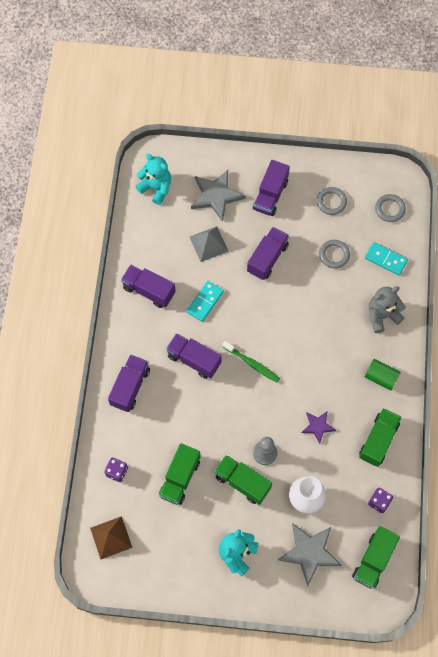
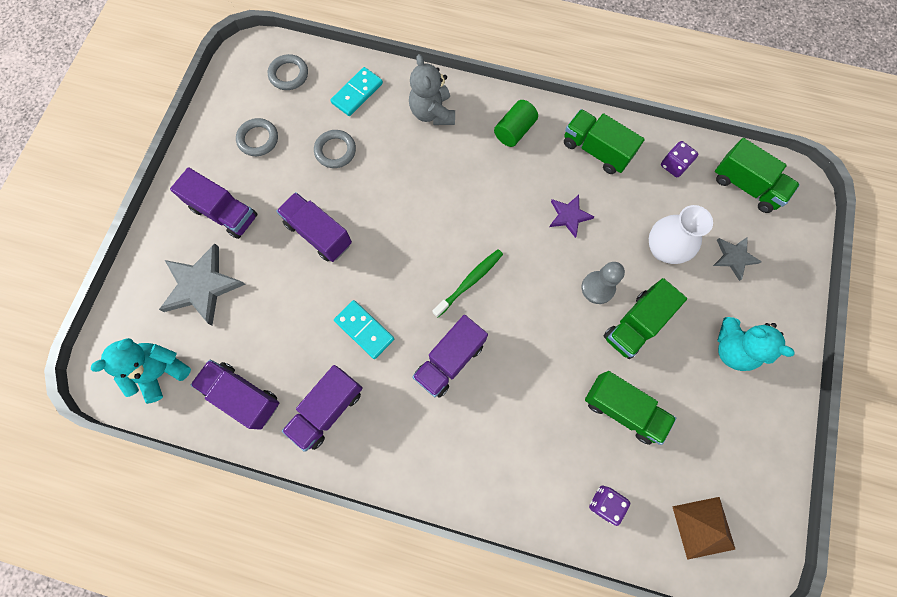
camera: 80 degrees left, 5 degrees up
purple truck [108,354,150,412] -> purple truck moved to [191,360,279,430]
grey pyramid [190,226,229,262] -> none
grey star [278,523,341,586] -> grey star [713,237,762,281], size x0.57

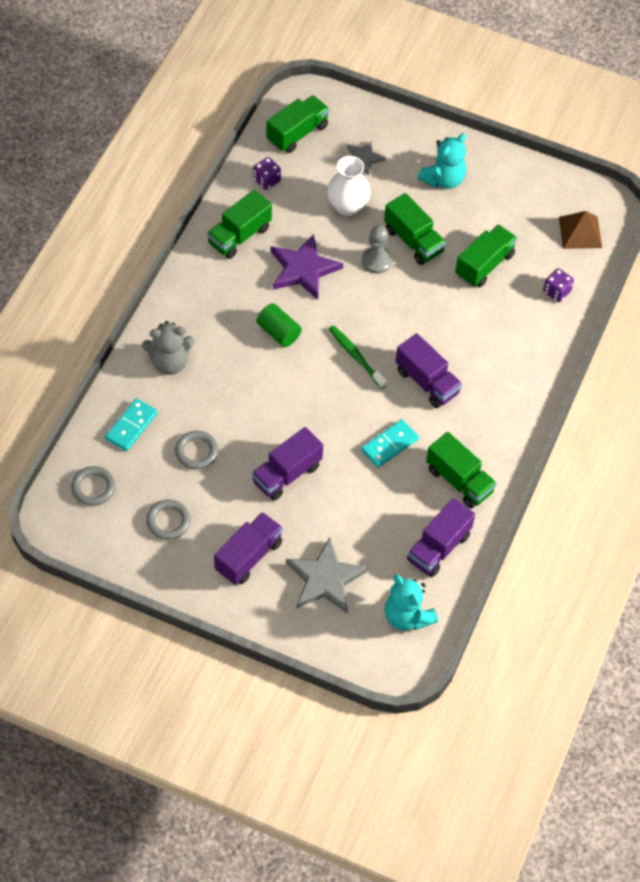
camera: 85 degrees left, 15 degrees down
purple truck [282,365,363,452] -> green truck [426,432,497,508]
turquoise domino [330,67,383,116] -> turquoise domino turned 75 degrees clockwise [105,398,158,451]
green cylinder [494,100,538,147] -> green cylinder moved to [257,303,302,347]
purple star [549,195,594,238] -> purple star [271,234,343,300], size x1.76

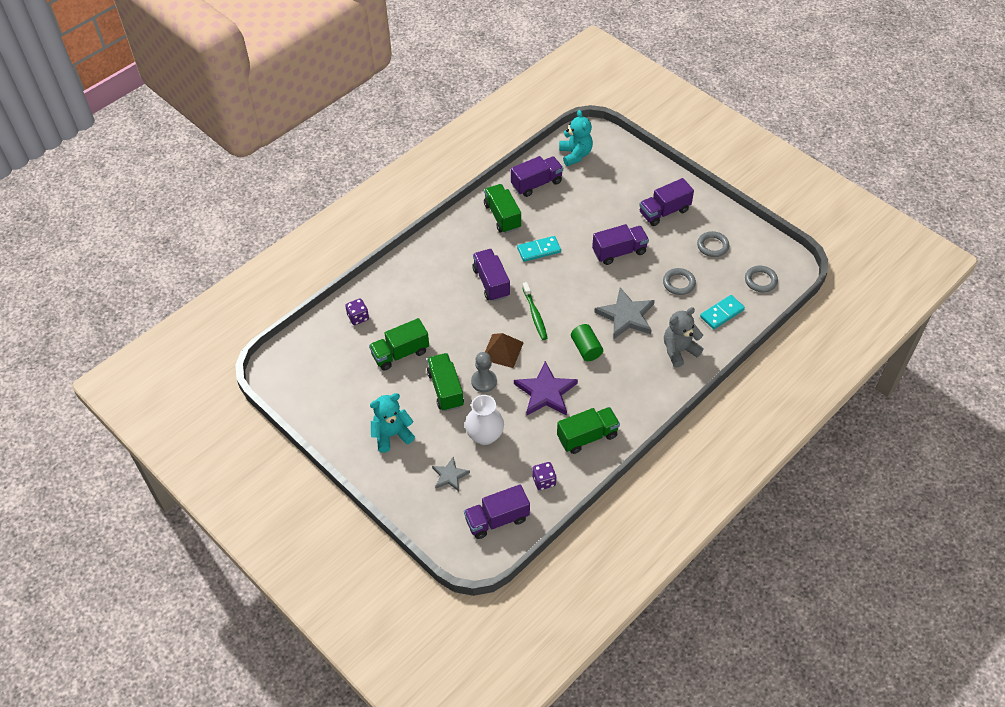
camera: 155 degrees left, 5 degrees down
grey teddy bear [142,321,195,375] -> grey teddy bear turned 45 degrees counterclockwise [664,307,704,368]
green truck [266,95,329,153] -> purple truck [464,484,530,539]
grey star [286,537,368,614] -> grey star moved to [594,288,655,340]
brown pyramid [559,211,602,249] -> brown pyramid moved to [485,333,524,368]

